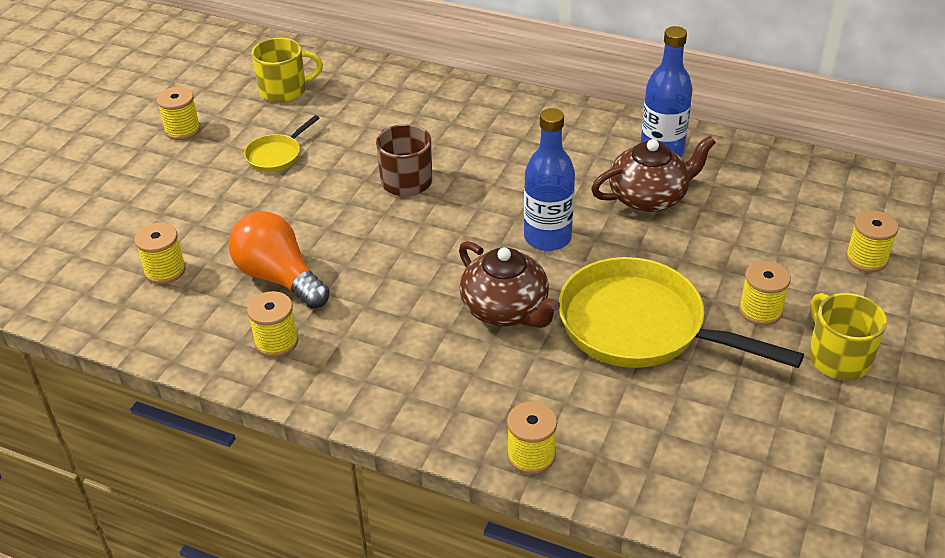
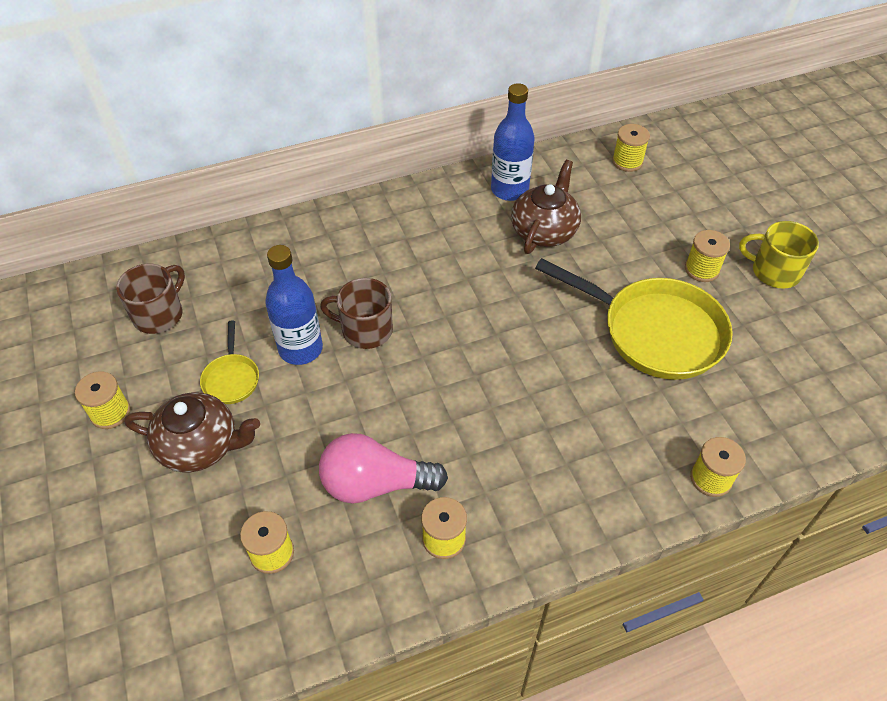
camera: 45 degrees left, 10 degrees up
orange light bulb [228,211,330,309] -> pink light bulb [319,433,448,504]
yellow mug [252,38,323,103] -> brown mug [116,264,185,334]
brown teapot [459,241,560,328] -> brown teapot moved to [124,393,260,472]
blue bottle [524,108,575,251] -> blue bottle moved to [265,245,323,365]
yellow pan [559,257,804,368] -> yellow pan turned 135 degrees counterclockwise [535,258,733,380]
yellow spool [846,210,899,272] -> yellow spool moved to [612,124,650,172]

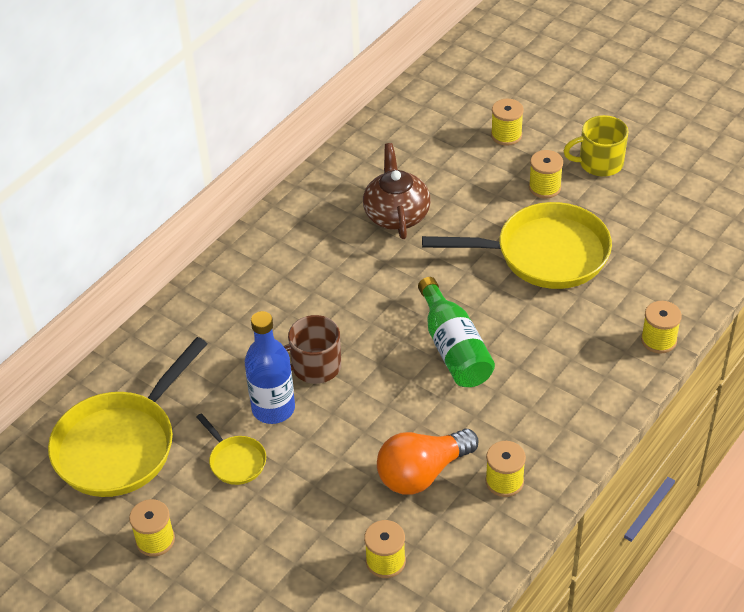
camera: 30 degrees left, 5 degrees down
brown mug [116,264,185,334] -> yellow pan [48,337,207,497]
brown teapot [124,393,260,472] -> none
pink light bulb [319,433,448,504] -> orange light bulb [377,429,479,495]
blue bottle [491,83,535,201] -> none
yellow spool [612,124,650,172] -> yellow spool moved to [491,99,524,146]
none -> green bottle [418,277,495,387]

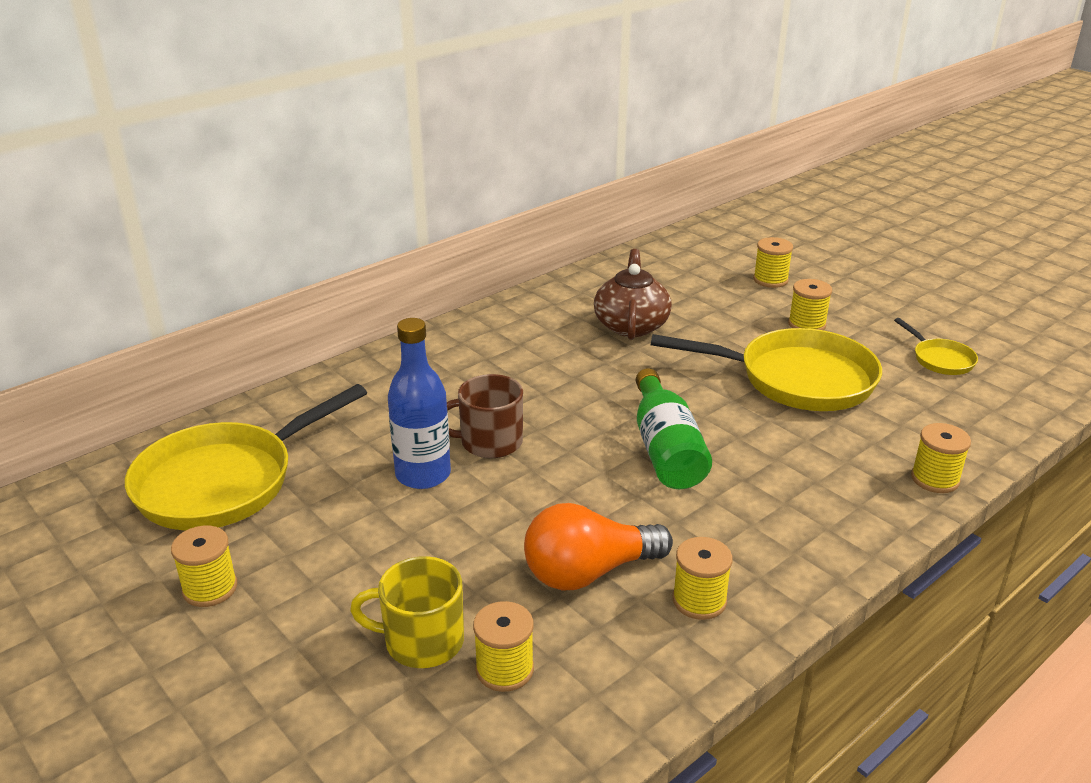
camera: 10 degrees right, 15 degrees down
yellow pan [197,413,266,485] -> yellow pan moved to [894,318,978,375]
yellow mug [564,115,629,177] -> yellow mug moved to [350,556,464,668]

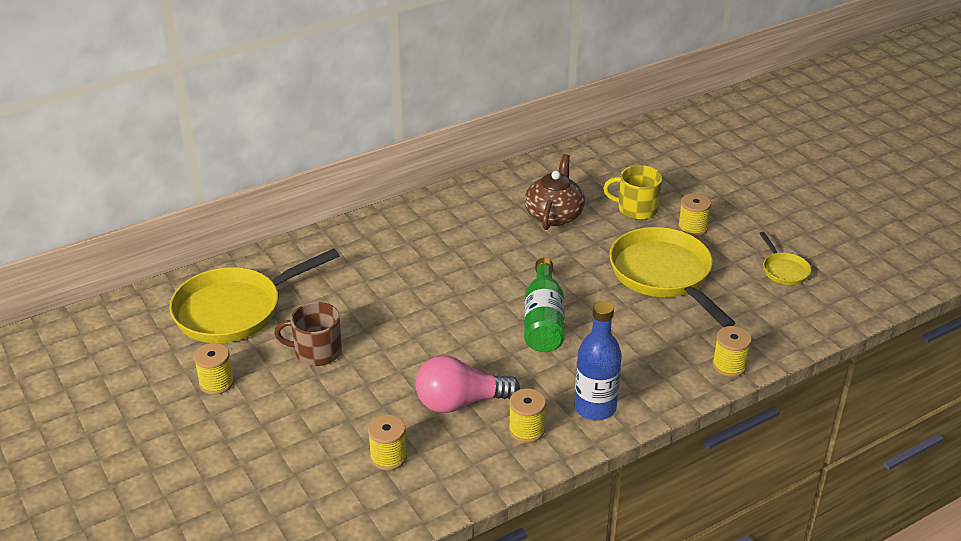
camera: 10 degrees right, 5 degrees up
yellow mug [350,556,464,668] -> yellow mug moved to [603,165,662,220]
blue bottle [388,318,451,489] -> blue bottle moved to [574,301,622,420]
brown mug [447,374,523,458] -> brown mug moved to [274,302,342,366]
orange light bulb [524,503,673,590] -> pink light bulb [415,356,520,413]
yellow pan [651,328,882,411] -> yellow pan turned 135 degrees counterclockwise [609,227,735,327]
yellow spool [753,237,793,288] -> none

